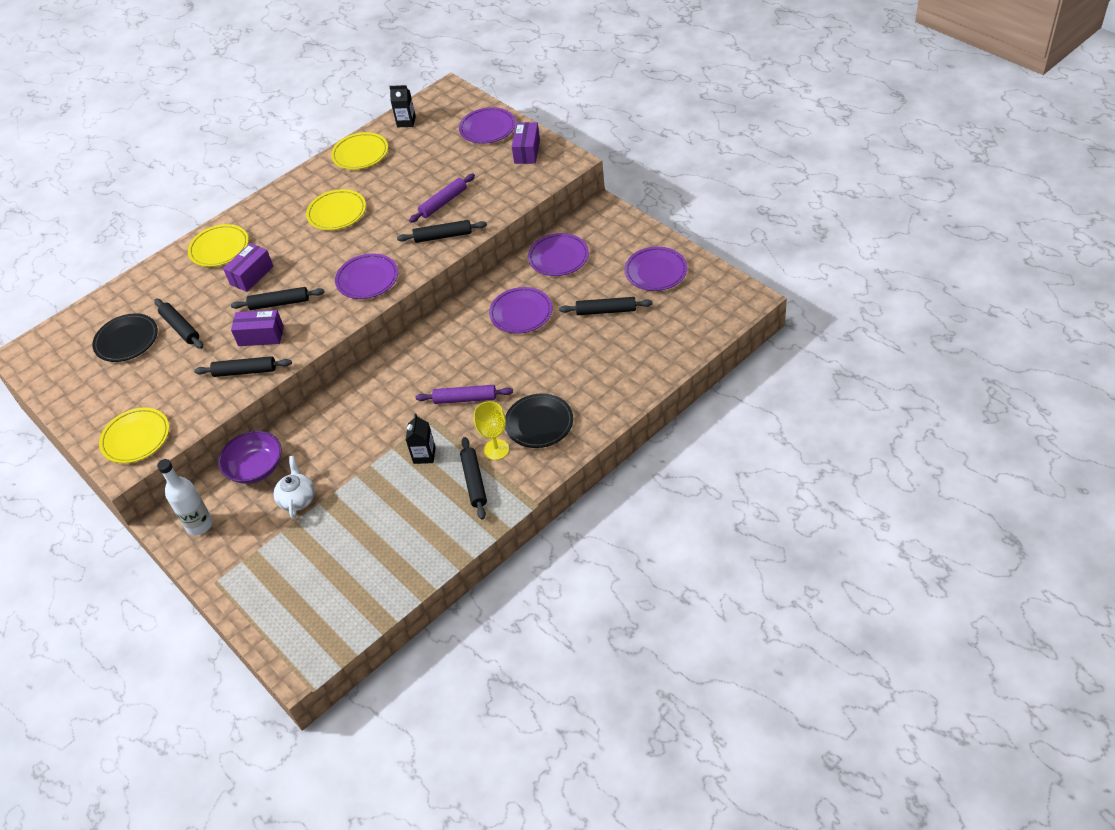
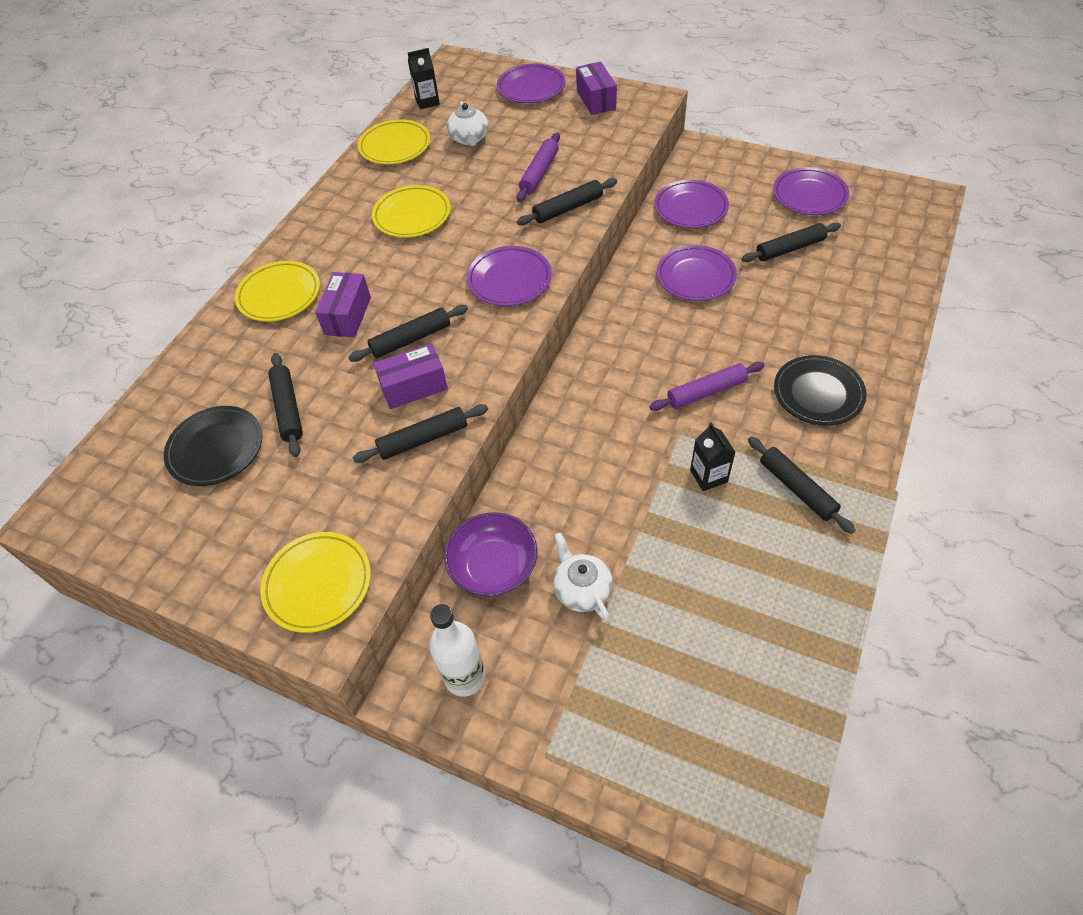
camera: 25 degrees left, 5 degrees up
black rolling pin [154,299,203,349] -> black rolling pin turned 45 degrees clockwise [268,353,303,457]
yellow goblet [474,401,509,460] -> none
none -> white teapot [447,101,489,146]

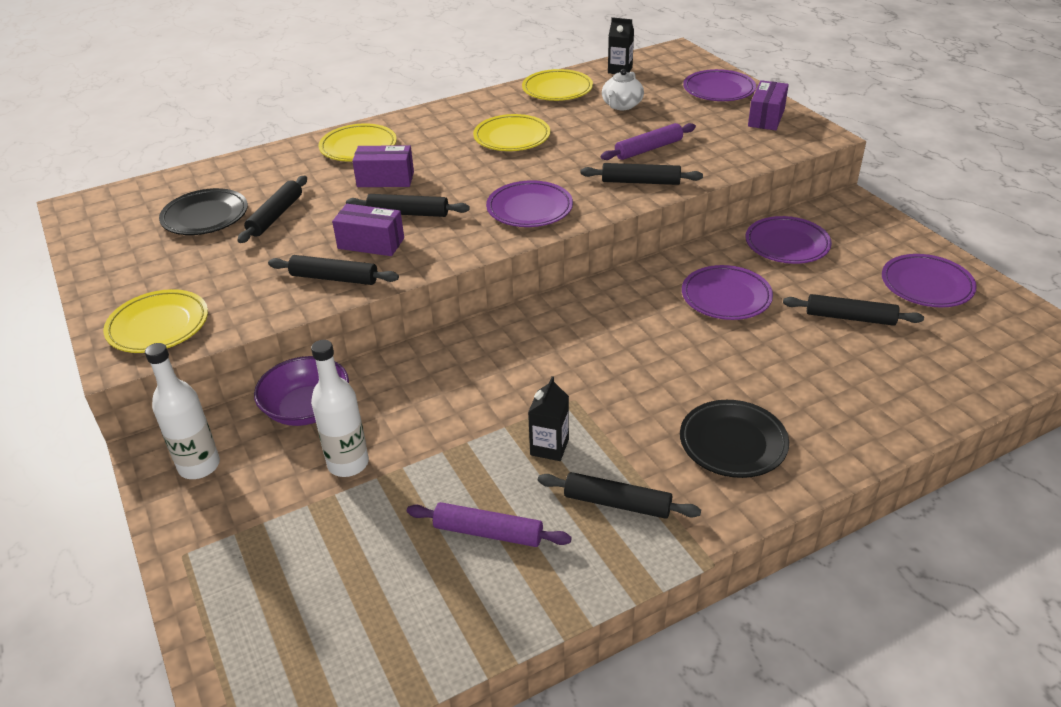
camera: 35 degrees right, 15 degrees down
purple box [315,272,371,338] -> purple box turned 45 degrees clockwise [352,145,414,187]
white teapot [553,532,613,621] -> white bottle [311,340,369,477]
purple rolling pin [650,362,765,411] -> purple rolling pin moved to [407,502,571,547]
black rolling pin [748,436,855,534] -> black rolling pin turned 75 degrees counterclockwise [538,472,701,519]

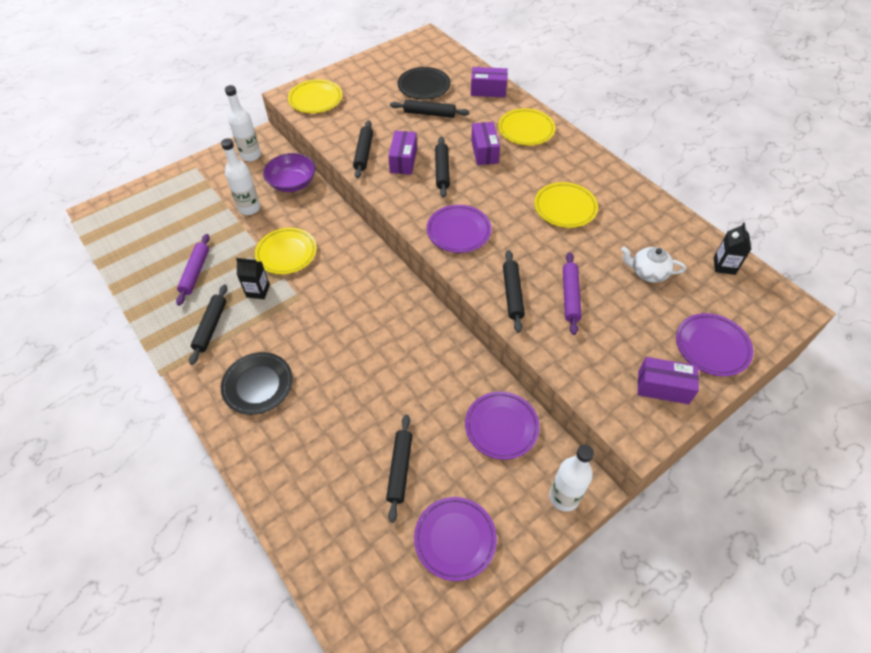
camera: 80 degrees right, 15 degrees up
yellow plate [522,69,593,101] -> yellow plate moved to [255,228,317,274]
purple rolling pin [601,123,696,160] -> purple rolling pin turned 45 degrees clockwise [563,252,582,335]
purple plate [682,265,773,320] -> none
none -> purple box [471,67,508,98]
none -> white bottle [549,445,594,512]

